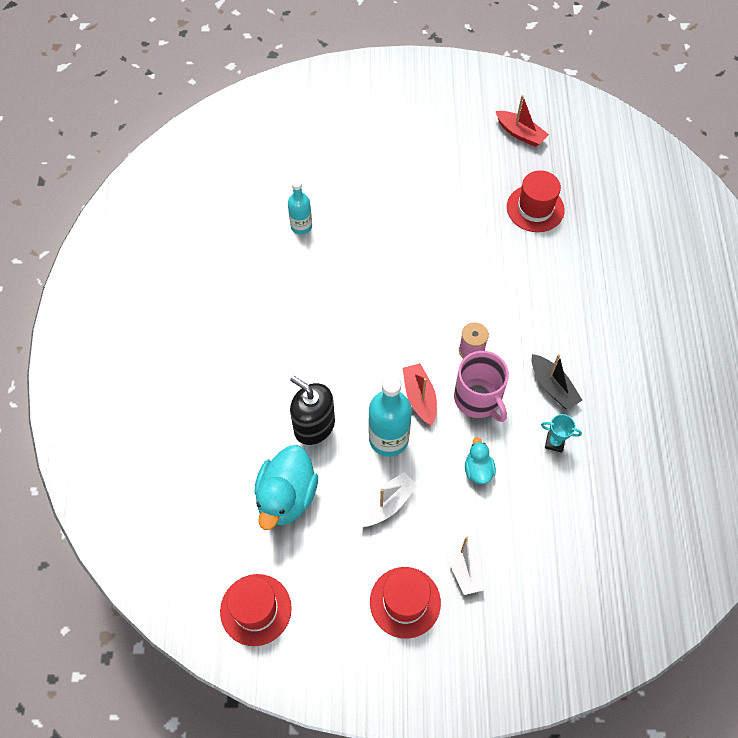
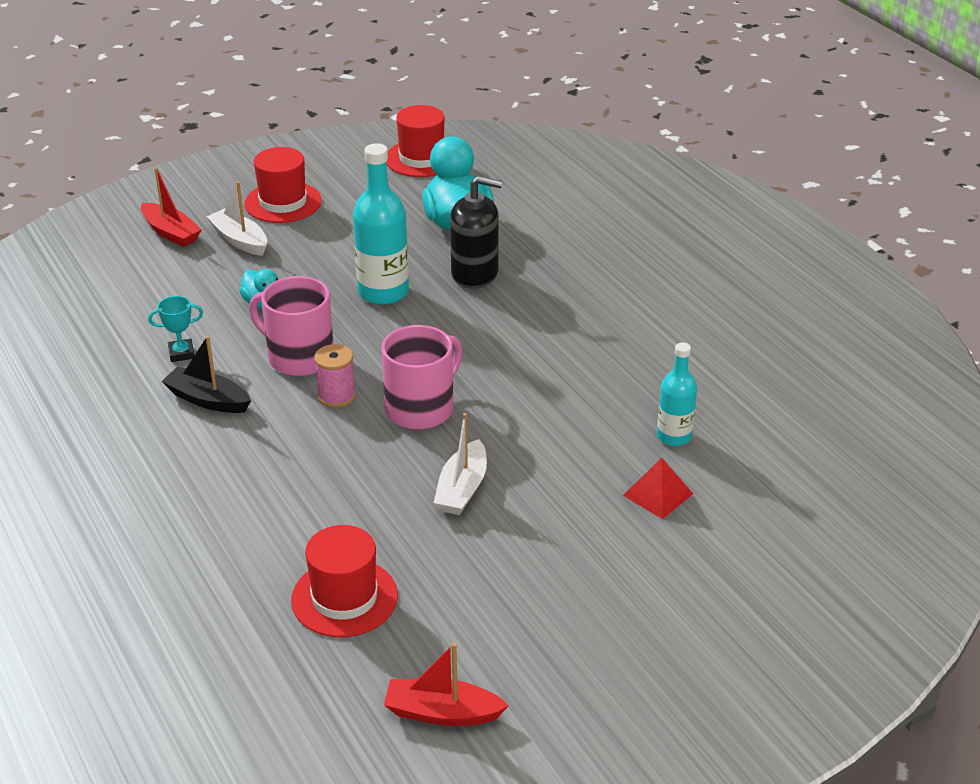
camera: 150 degrees right, 25 degrees down
white boat [358,472,418,527] -> white boat moved to [434,413,487,515]
red boat [403,363,437,426] -> red boat moved to [141,167,202,247]
none -> pink mug [382,325,463,430]
none -> red pyramid [623,458,693,519]

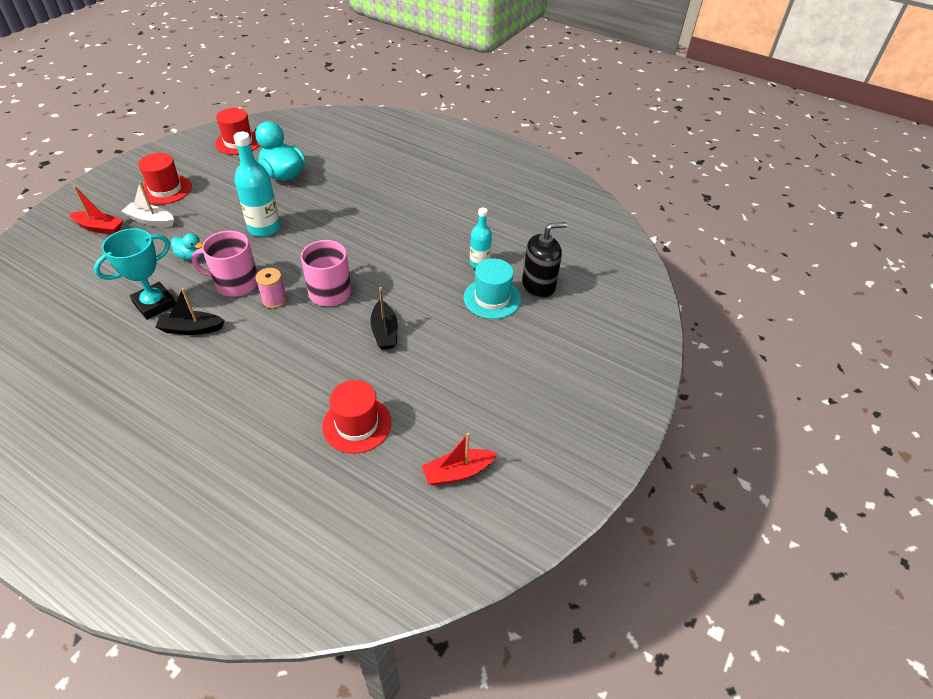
camera: 30 degrees left, 10 degrees up
turquoise trophy [148,296,203,362] -> turquoise trophy [94,228,176,320], size x1.97
white boat [434,413,487,515] -> black boat [370,287,398,350]
black soap dispenser [450,176,502,289] -> black soap dispenser moved to [522,222,567,299]
red pyramid [623,458,693,519] -> turquoise hat [464,258,521,319]

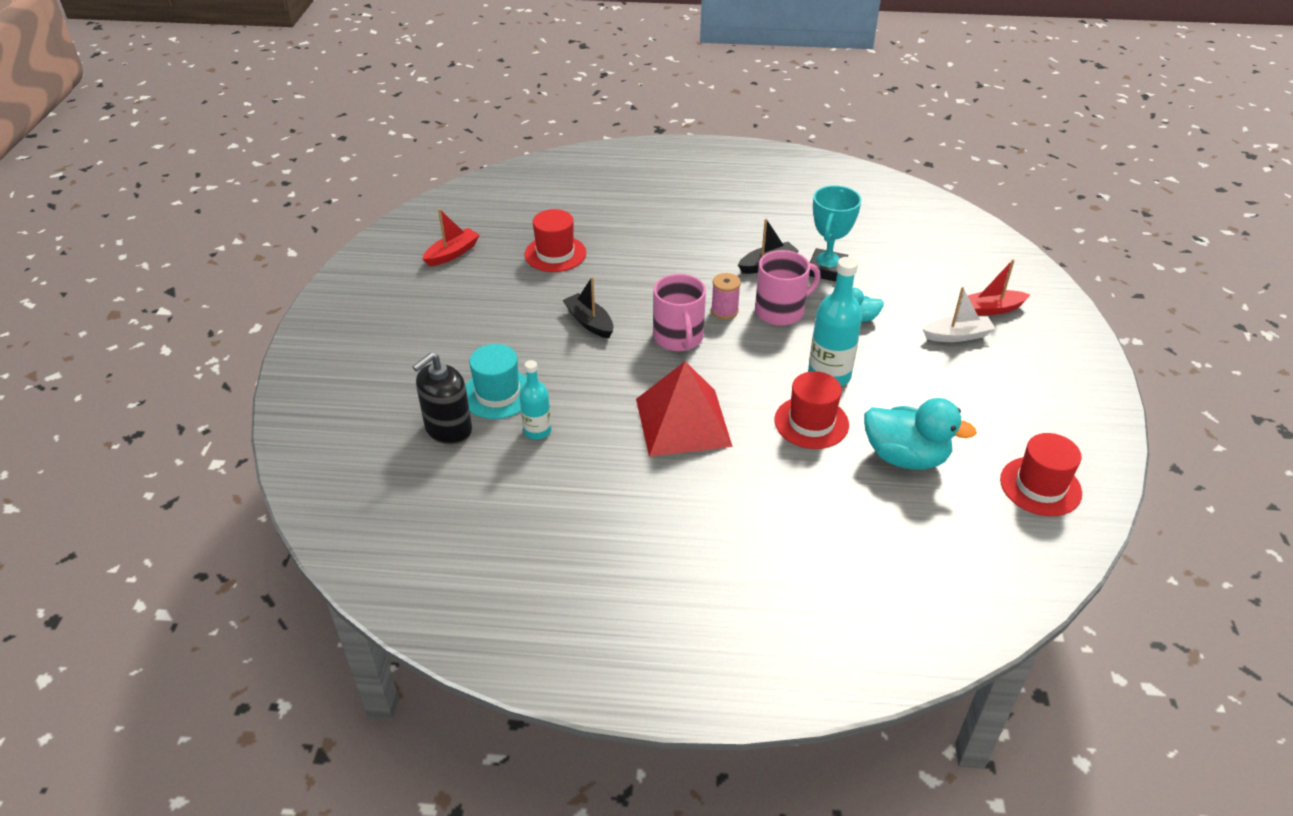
camera: 155 degrees right, 5 degrees down
red hat [138,153,192,205] -> red hat moved to [774,371,849,449]
none -> red pyramid [636,361,733,457]

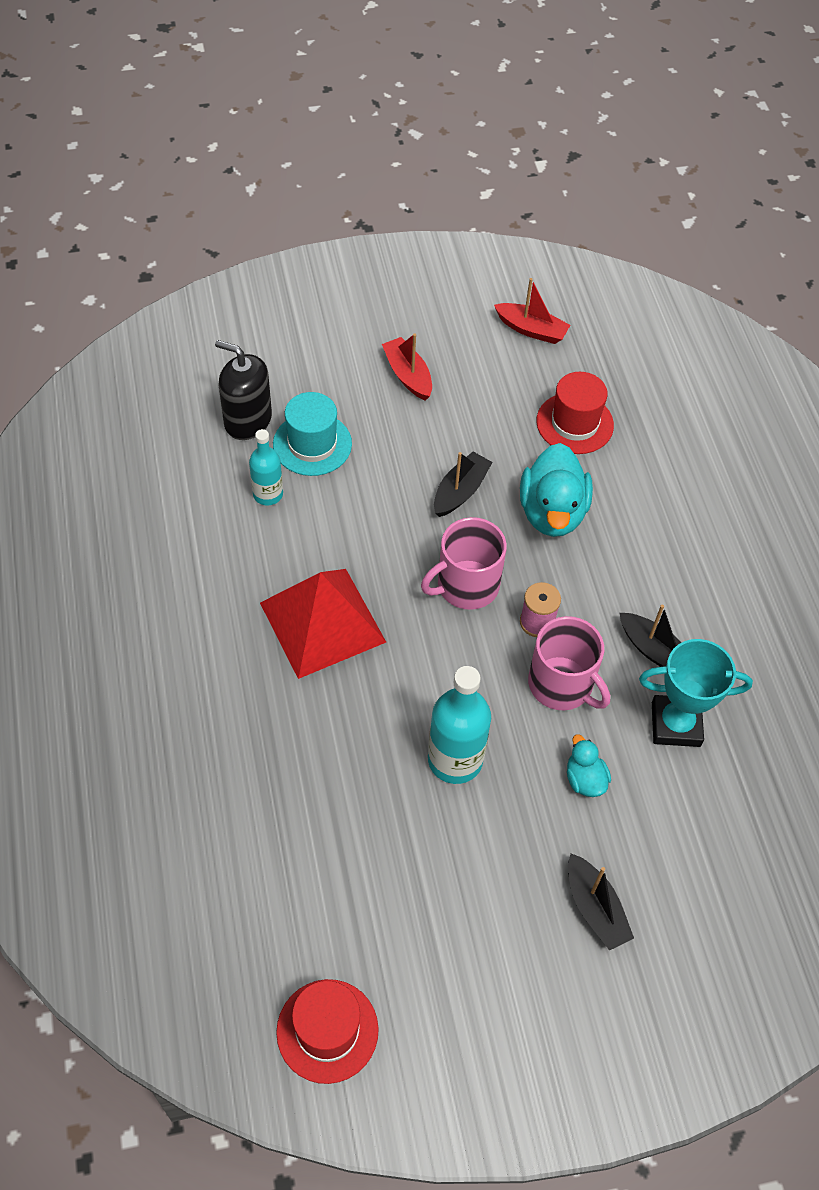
camera: 70 degrees right, 15 degrees up
red hat [774,371,849,449] -> none
turquoise duck [864,398,977,470] -> turquoise duck moved to [520,443,593,537]
white boat [922,287,996,342] -> black boat [568,854,634,951]
red boat [968,259,1030,316] -> red boat moved to [382,333,432,401]

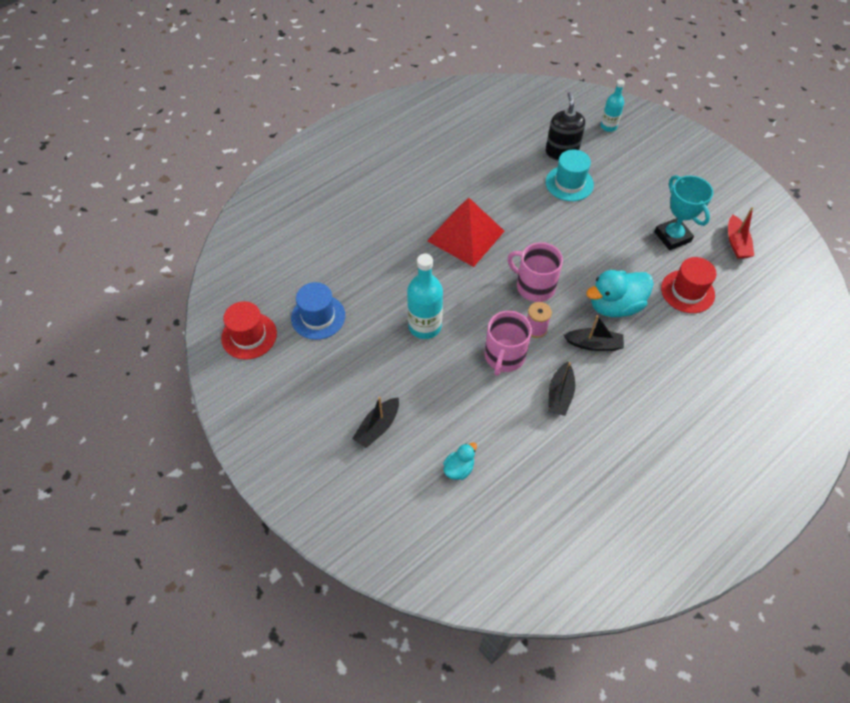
camera: 65 degrees right, 0 degrees up
turquoise bottle [249,429,283,506] -> turquoise bottle moved to [601,79,625,132]
red boat [382,333,432,401] -> none
black boat [434,452,493,517] -> black boat moved to [564,315,624,351]
turquoise duck [567,734,611,797] -> turquoise duck moved to [443,442,477,480]
turquoise trophy [639,639,753,747] -> turquoise trophy moved to [654,175,713,250]
none -> blue hat [291,282,345,340]

